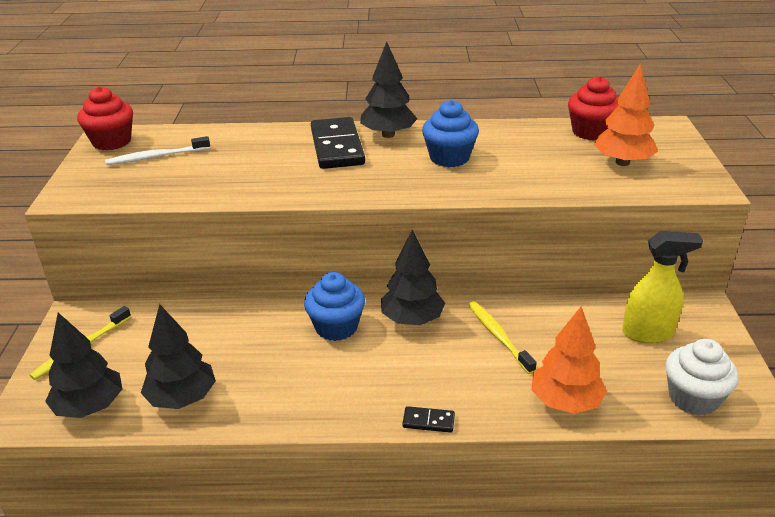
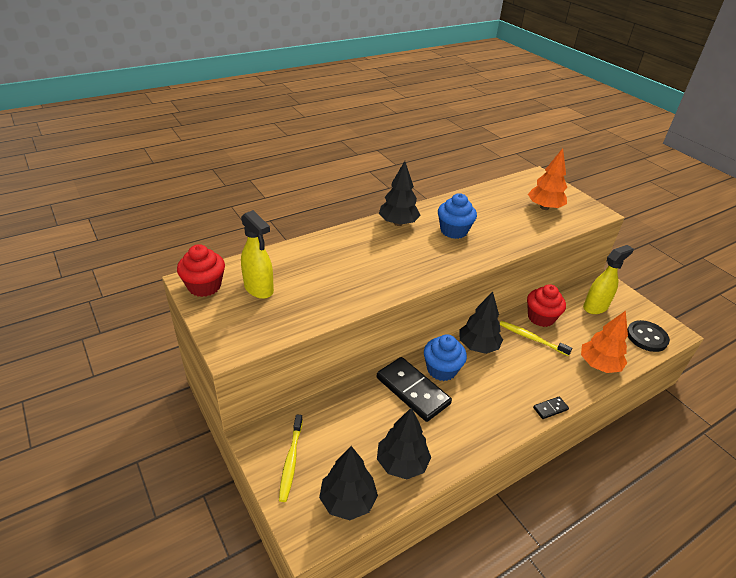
camera: 35 degrees left, 5 degrees up
white toothbrush [105,136,210,165] -> yellow spray bottle [241,210,274,299]
black domino [311,117,365,169] -> black domino moved to [377,357,452,422]
red cupcake [568,76,619,141] -> red cupcake moved to [527,284,566,327]
white cupcake [665,339,739,415] -> black button [627,320,670,352]

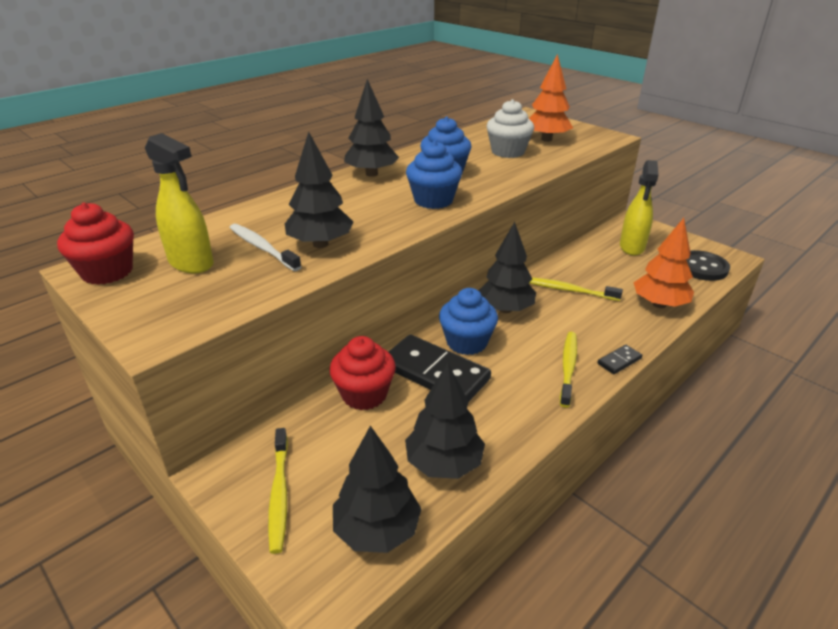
camera: 10 degrees left, 5 degrees down
red cupcake [527,284,566,327] -> red cupcake moved to [329,336,396,410]
yellow spray bottle [583,245,634,314] -> yellow spray bottle turned 150 degrees clockwise [620,160,659,256]
none -> white toothbrush [230,224,302,271]
none -> black tree [285,132,353,248]
none -> blue cupcake [406,140,462,209]
none -> white cupcake [487,99,534,158]
none -> yellow toothbrush [560,332,577,408]

